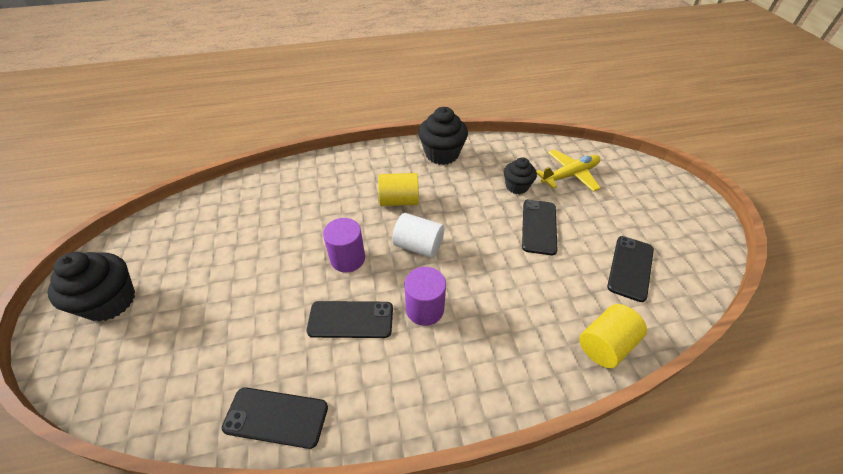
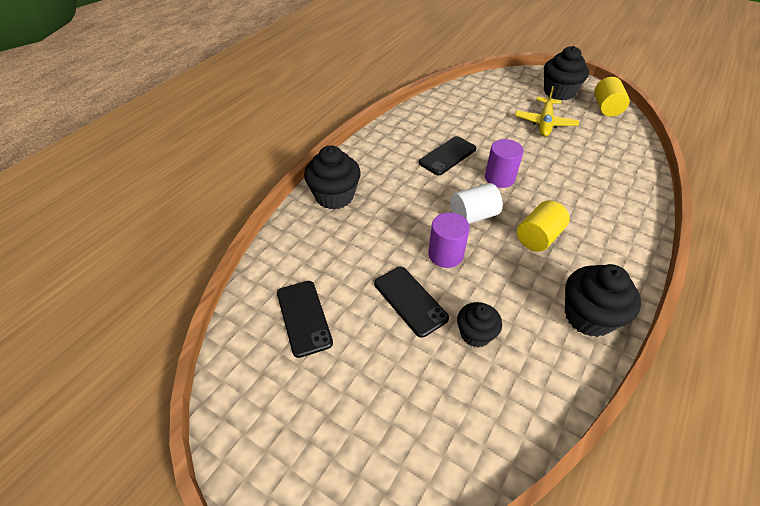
camera: 135 degrees right, 0 degrees up
black phone [222,387,328,449] -> none
purple cylinder [405,267,446,326] -> purple cylinder moved to [428,212,470,268]
yellow plane [536,149,600,192] -> yellow plane moved to [515,86,579,137]
yellow cylinder [579,304,647,368] -> yellow cylinder moved to [594,77,630,117]
none -> black cupcake [304,146,361,209]

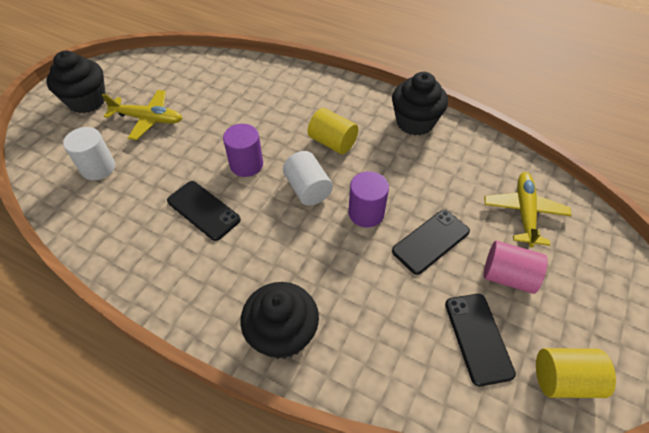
camera: 95 degrees left, 5 degrees up
black phone [277,281,333,358] -> black phone turned 75 degrees counterclockwise [445,294,516,386]
black cupcake [457,302,502,348] -> none
yellow cylinder [594,77,630,117] -> yellow cylinder moved to [536,348,616,398]
none -> white cylinder [63,127,115,180]
none -> pink cylinder [484,241,548,294]
none -> yellow plane [485,172,572,247]

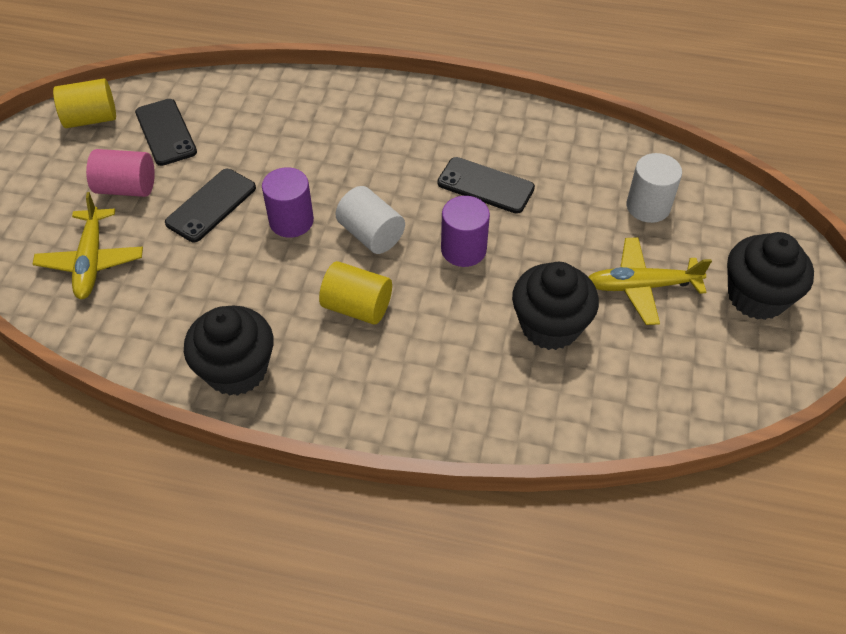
camera: 165 degrees right, 0 degrees up
black cupcake [240,282,319,359] -> black cupcake moved to [512,262,599,350]

